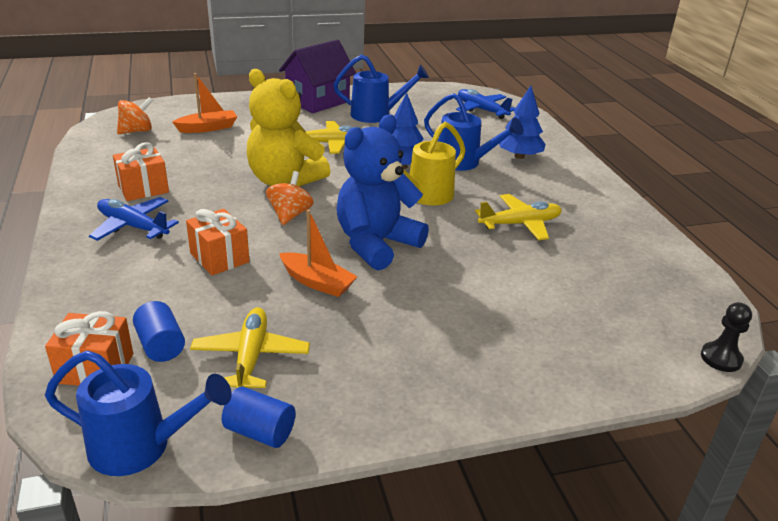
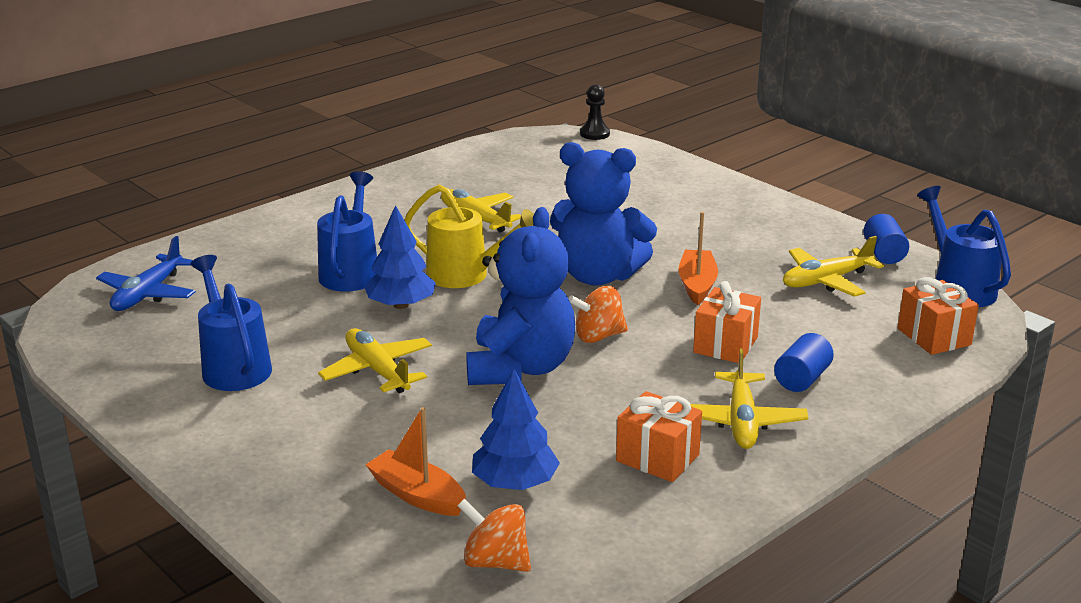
camera: 115 degrees left, 5 degrees down
blue plane [89,197,179,241] -> yellow plane [690,349,808,449]
blue cylinder [133,301,185,362] -> blue cylinder moved to [774,333,834,392]
yellow teddy bear [247,69,330,186] -> blue teddy bear [466,207,575,385]
purple house [279,39,356,113] -> none
blue tree [499,86,546,159] -> blue tree moved to [472,368,560,490]

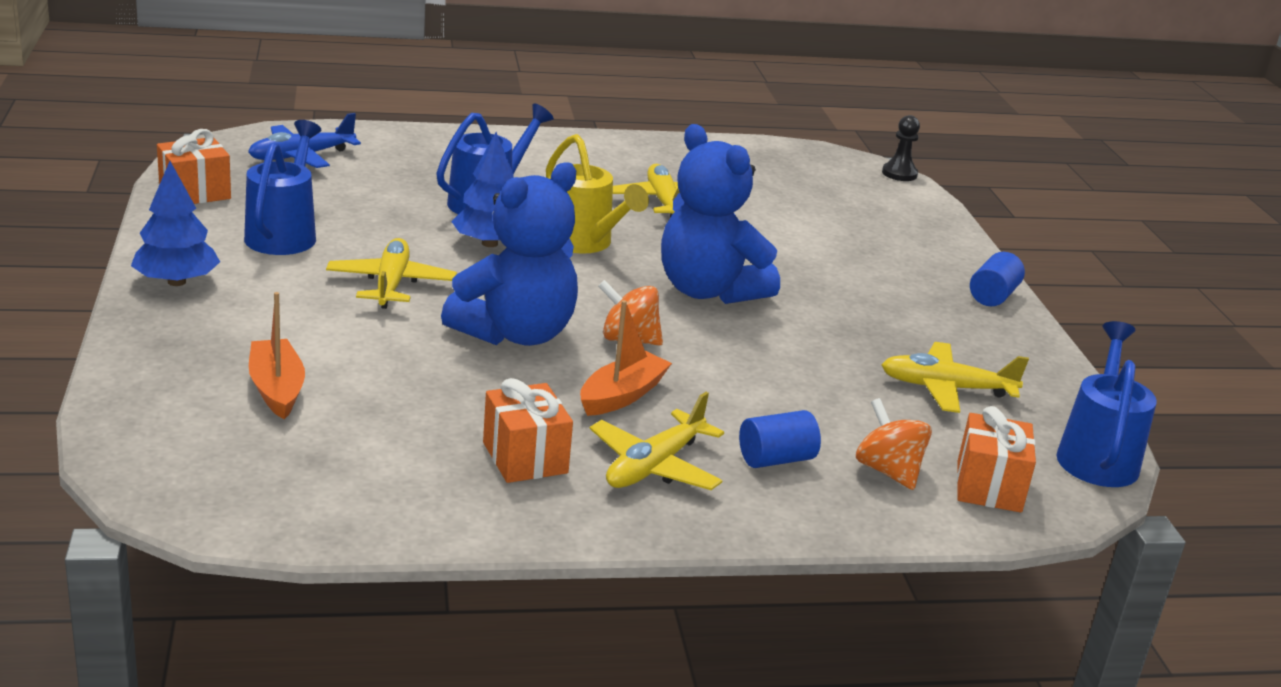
camera: 30 degrees right, 0 degrees up
orange spinning top [457,498,531,572] -> orange spinning top moved to [856,398,932,490]
blue tree [472,368,560,490] -> blue tree moved to [131,161,220,286]
orange boat [678,212,718,305] -> orange boat moved to [580,300,672,416]
orange gift [693,281,761,363] -> orange gift moved to [157,129,231,204]
blue cylinder [863,214,909,264] -> blue cylinder moved to [970,252,1025,306]

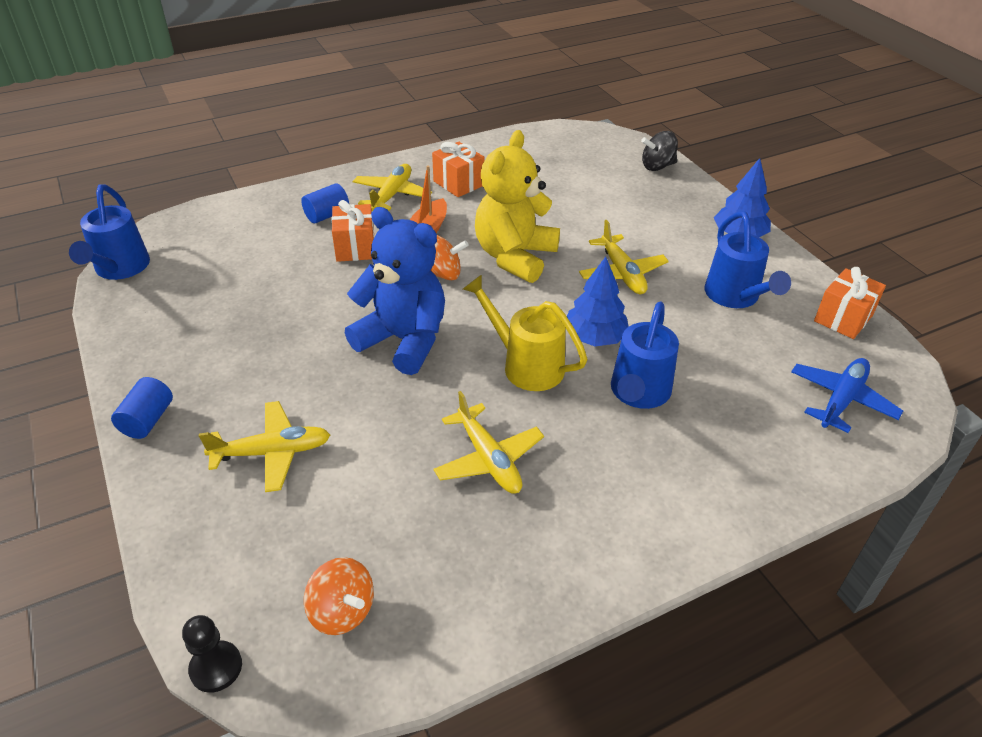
camera: 165 degrees right, 15 degrees up
orange boat [249,292,305,419] -> none
blue teddy bear [441,162,578,346] -> yellow teddy bear [475,130,560,283]
orange spinning top [856,398,932,490] -> orange spinning top moved to [304,557,374,635]
yellow plane [881,342,1029,413] -> yellow plane moved to [199,401,330,492]
orange gift [957,406,1036,513] -> orange gift moved to [331,200,374,262]
none -> black spinning top [641,131,678,171]

